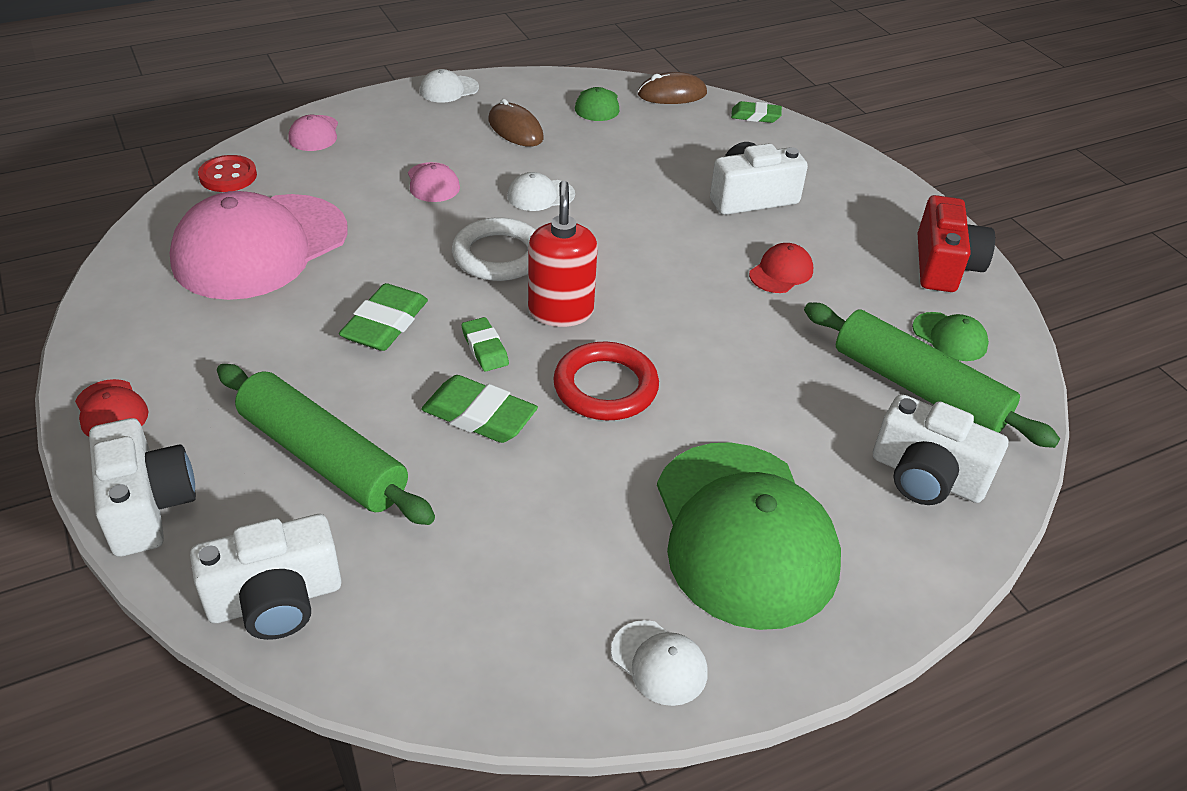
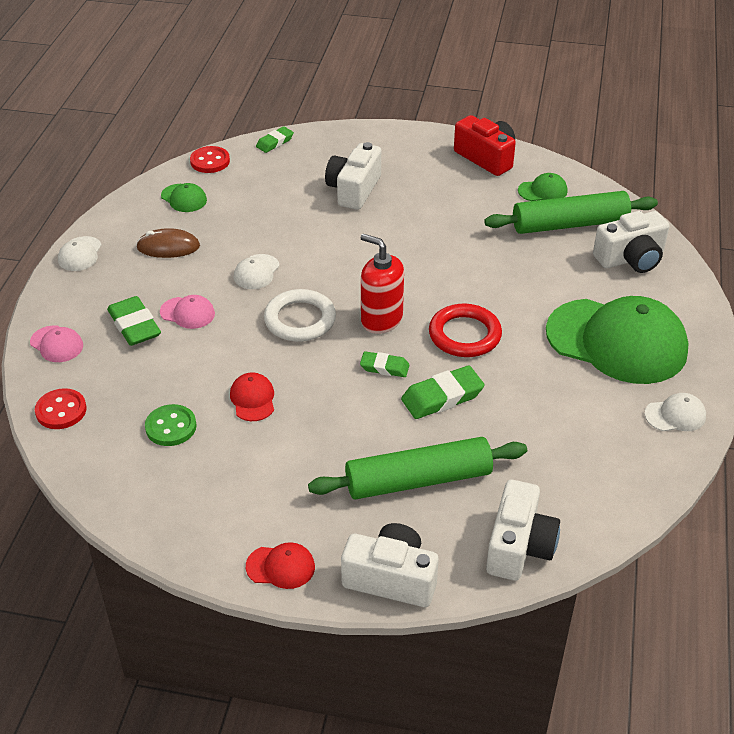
camera: 50 degrees left, 0 degrees up
pink cap [170,191,348,300] -> green button [145,404,196,446]
green eraser [339,283,428,351] -> green eraser moved to [107,296,161,346]
brown mouse [638,72,707,104] -> red button [190,146,230,173]
red cap [749,243,813,293] -> red cap moved to [230,373,274,421]

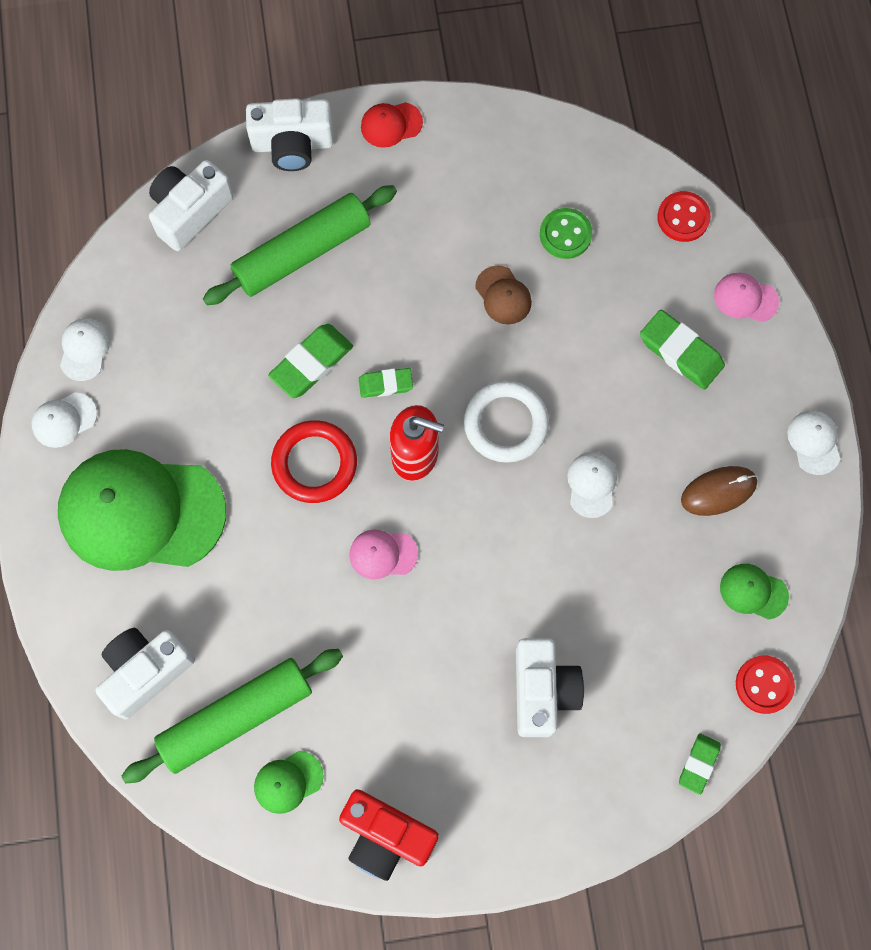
camera: 160 degrees right, 30 degrees up
pink cap [160,295,215,329] -> pink cap moved to [349,529,418,579]
red cap [230,373,274,421] -> brown cap [475,266,532,325]
white camera [486,480,560,581] -> white camera turned 45 degrees clockwise [149,160,233,251]
none -> white cap [60,318,111,381]

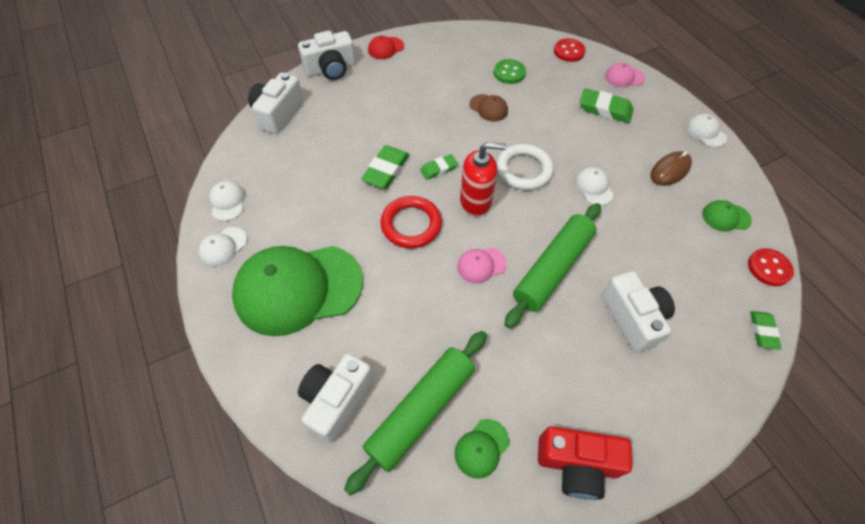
camera: 20 degrees left, 15 degrees down
green rolling pin [203,185,397,305] -> green rolling pin moved to [504,203,601,328]

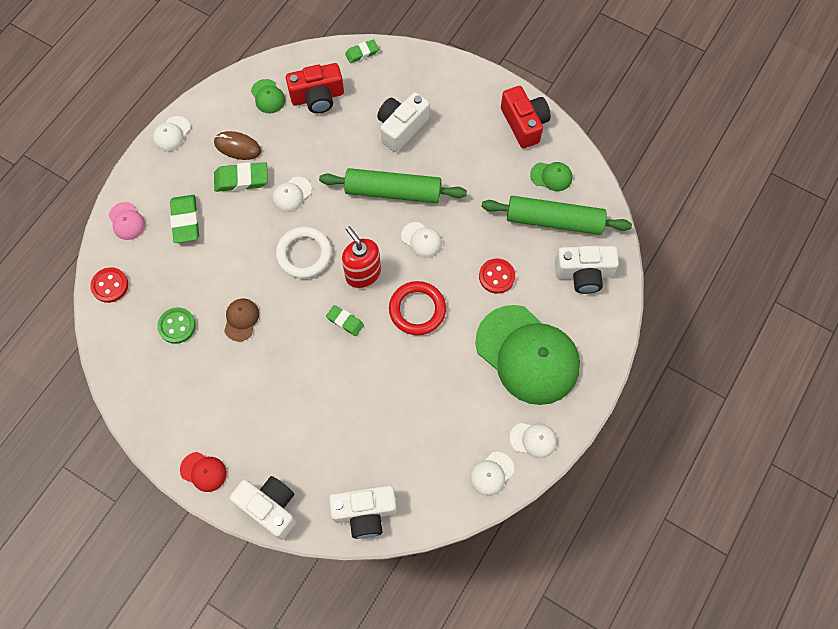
camera: 120 degrees left, 10 degrees up
green eraser [361,145,409,189] -> green eraser moved to [214,162,268,192]
pink cap [457,248,507,283] -> white cap [401,222,442,258]
red button [748,248,794,286] -> red button moved to [479,259,515,294]
none -> red camera [286,63,344,114]

